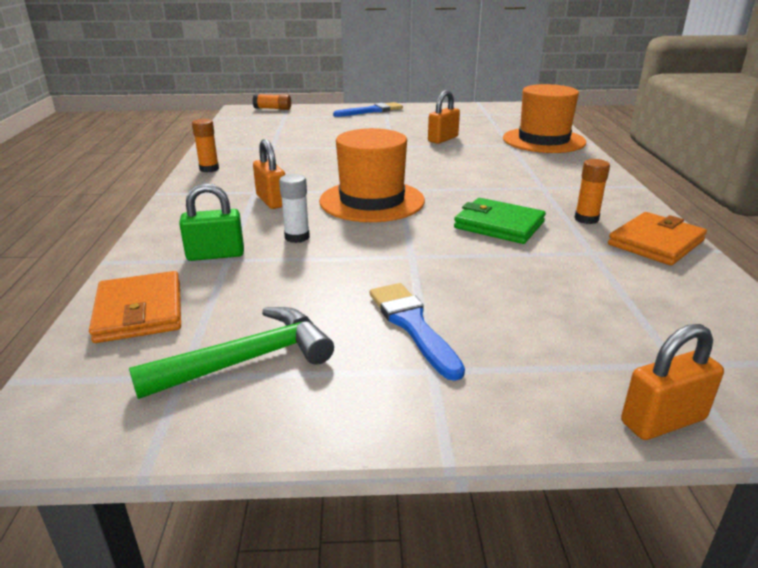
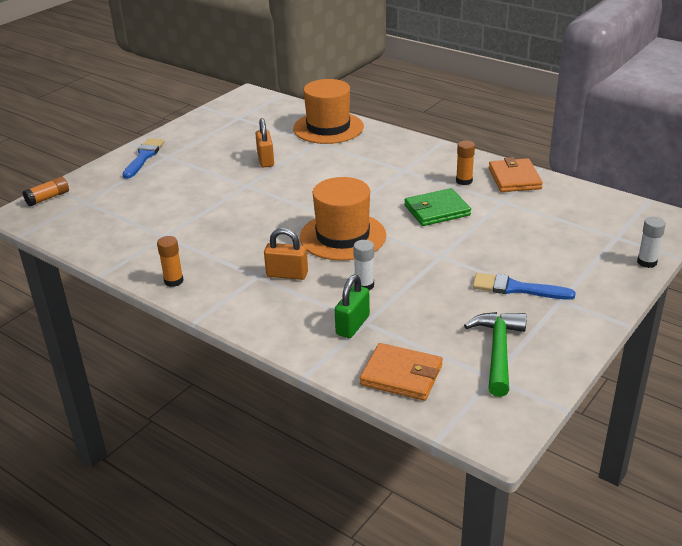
camera: 50 degrees left, 5 degrees up
orange padlock [621,324,724,440] -> white glue stick [637,217,666,268]

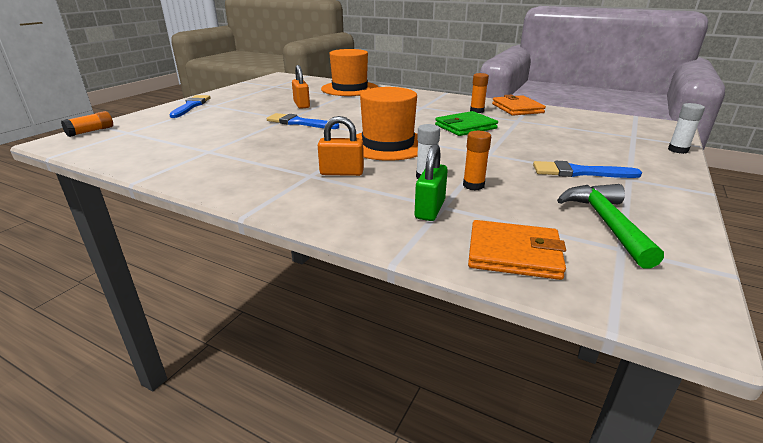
camera: 10 degrees left, 5 degrees down
orange glue stick [157,236,184,287] -> orange glue stick moved to [463,131,491,190]
none -> blue brush [266,113,339,129]

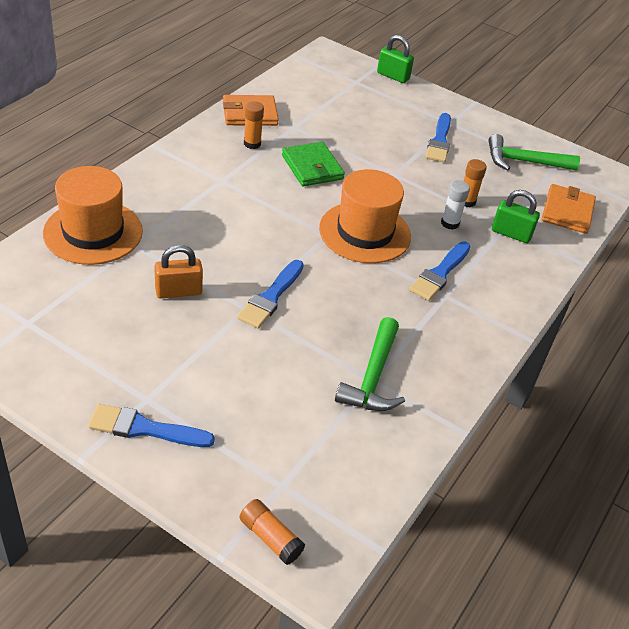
camera: 90 degrees left, 15 degrees up
orange padlock [318,116,364,176] -> blue brush [409,242,471,301]
white glue stick [668,103,705,154] -> green padlock [377,35,414,83]
none -> green hammer [335,317,405,411]

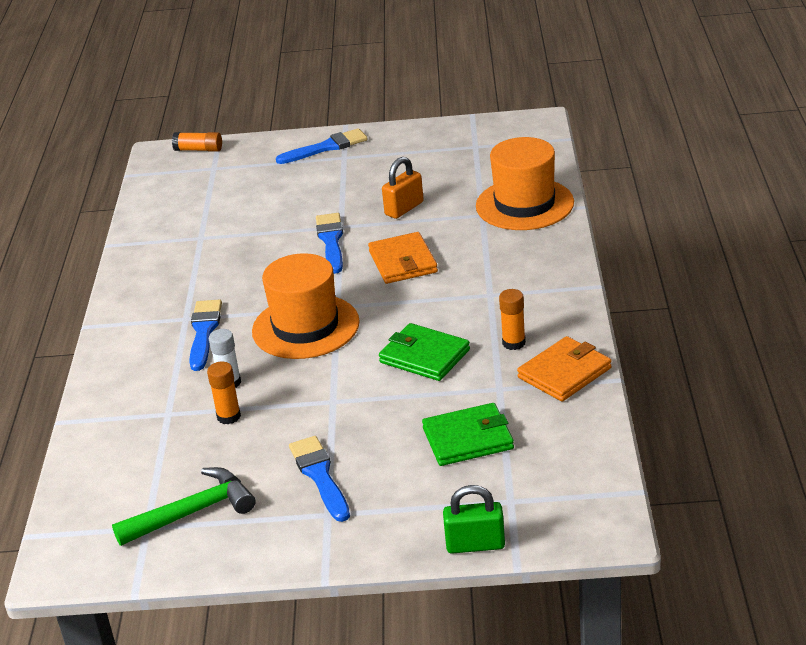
camera: 155 degrees right, 10 degrees down
green hammer [335,317,405,411] -> none
green padlock [492,190,540,243] -> none
orange wallet [542,184,596,234] -> orange wallet moved to [368,232,438,284]
none -> green wallet [422,403,514,466]

